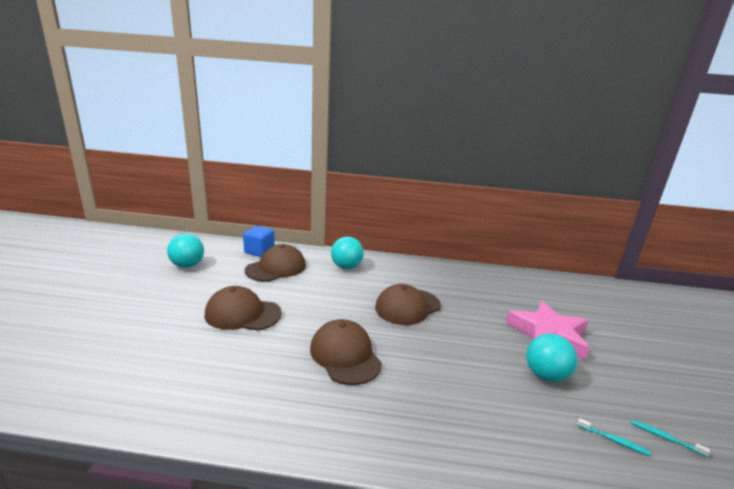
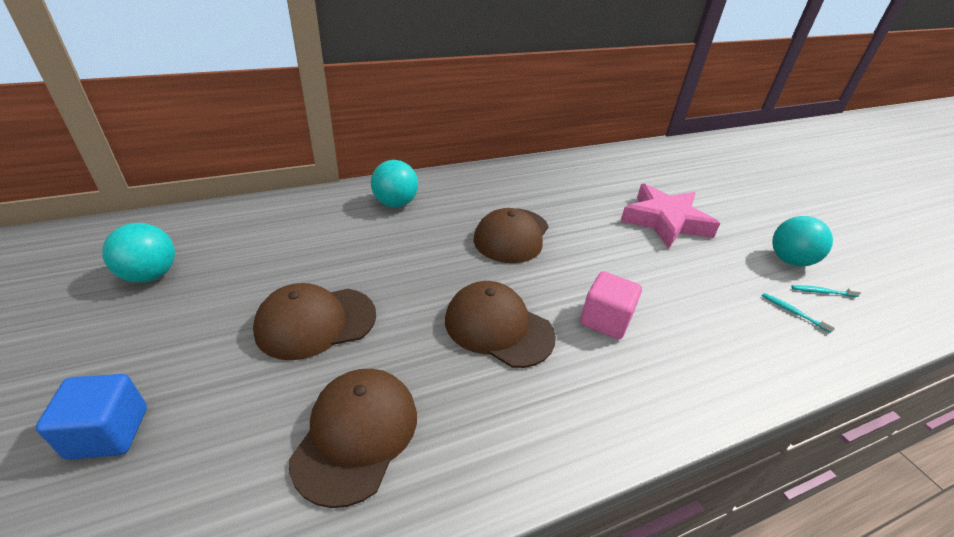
camera: 30 degrees left, 15 degrees up
blue cube [243,226,275,257] -> blue cube moved to [35,374,147,460]
brown cap [245,244,306,282] -> brown cap moved to [289,369,417,508]
turquoise ball [527,334,577,382] -> turquoise ball moved to [772,216,833,266]
turquoise toothbrush [577,418,651,456] -> turquoise toothbrush turned 135 degrees counterclockwise [762,293,836,333]
none -> pink cube [580,271,642,340]

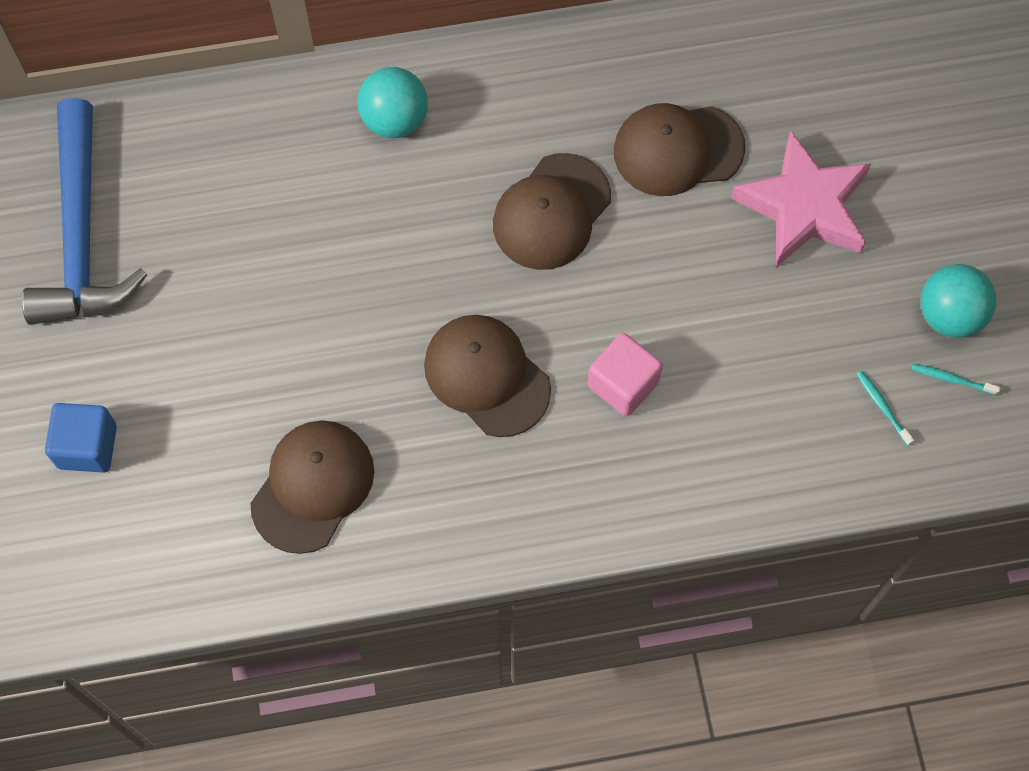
camera: 15 degrees right, 30 degrees up
turquoise ball [102,223,175,282] -> blue hammer [22,98,147,325]
brown cap [253,283,376,360] -> brown cap moved to [614,103,745,196]

